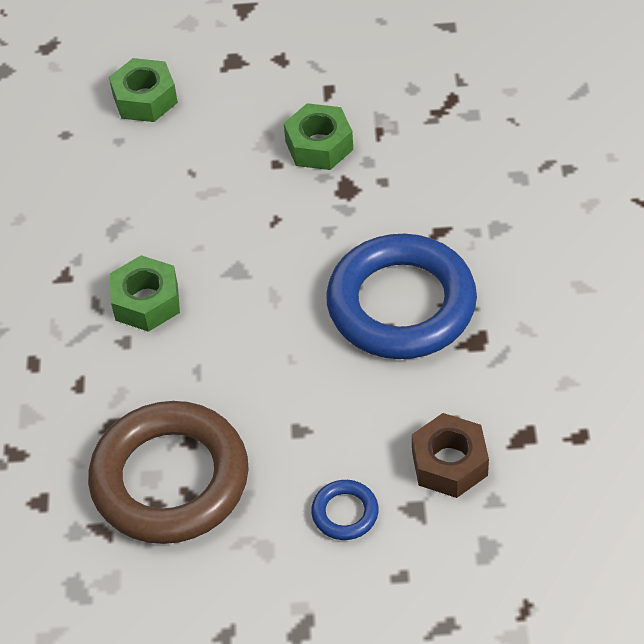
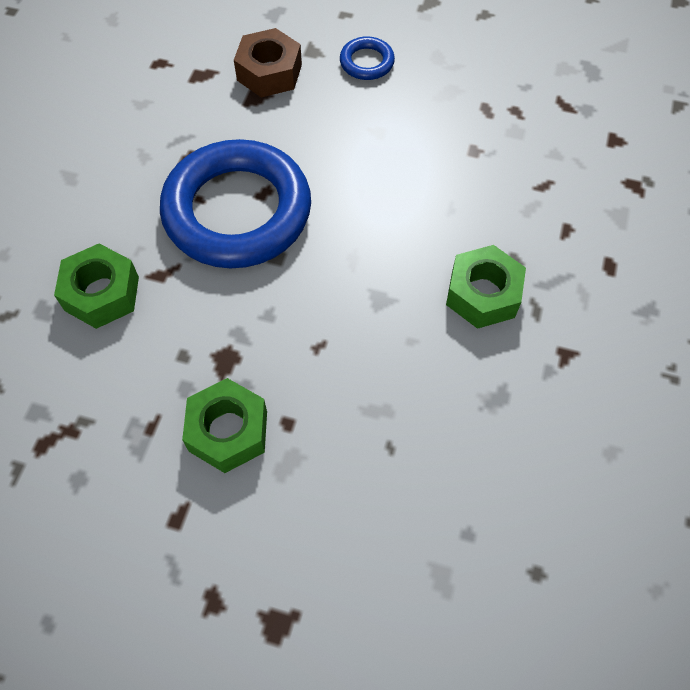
camera: 165 degrees left, 10 degrees up
brown ring [88,401,249,544] -> none
green nut [109,58,178,122] -> green nut moved to [54,243,139,329]

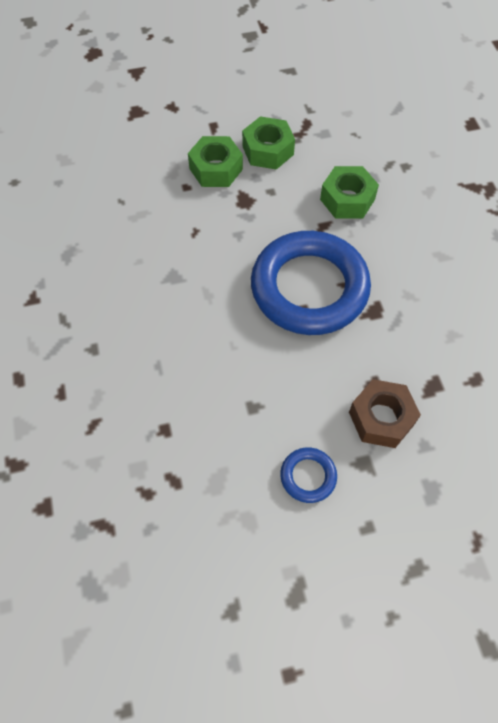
camera: 150 degrees right, 0 degrees up
green nut [446,245,526,329] -> green nut moved to [242,116,295,170]

